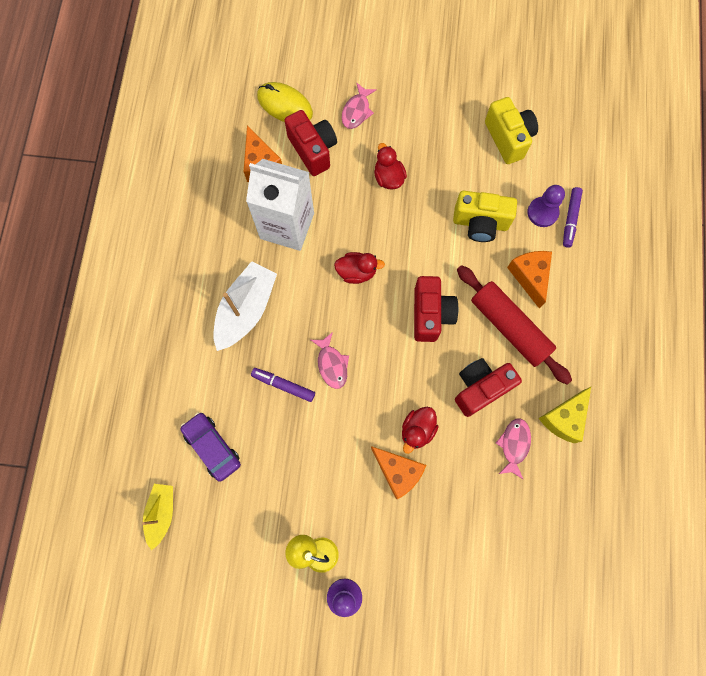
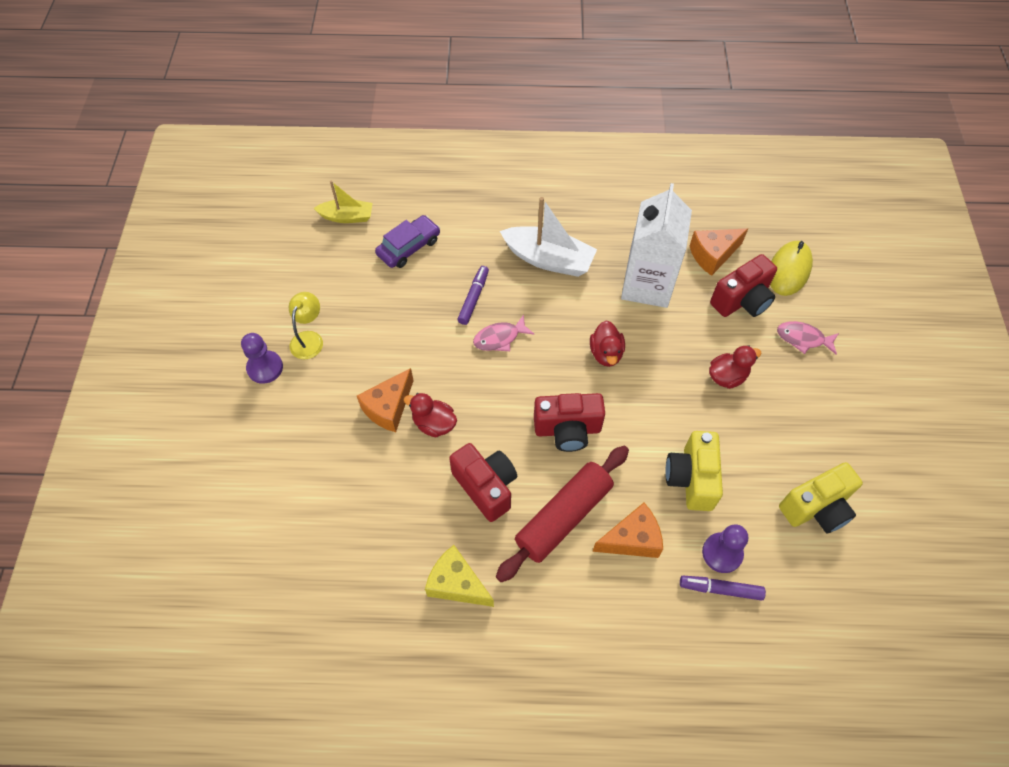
camera: 85 degrees right, 15 degrees down
pink fish [496,418,531,479] -> none

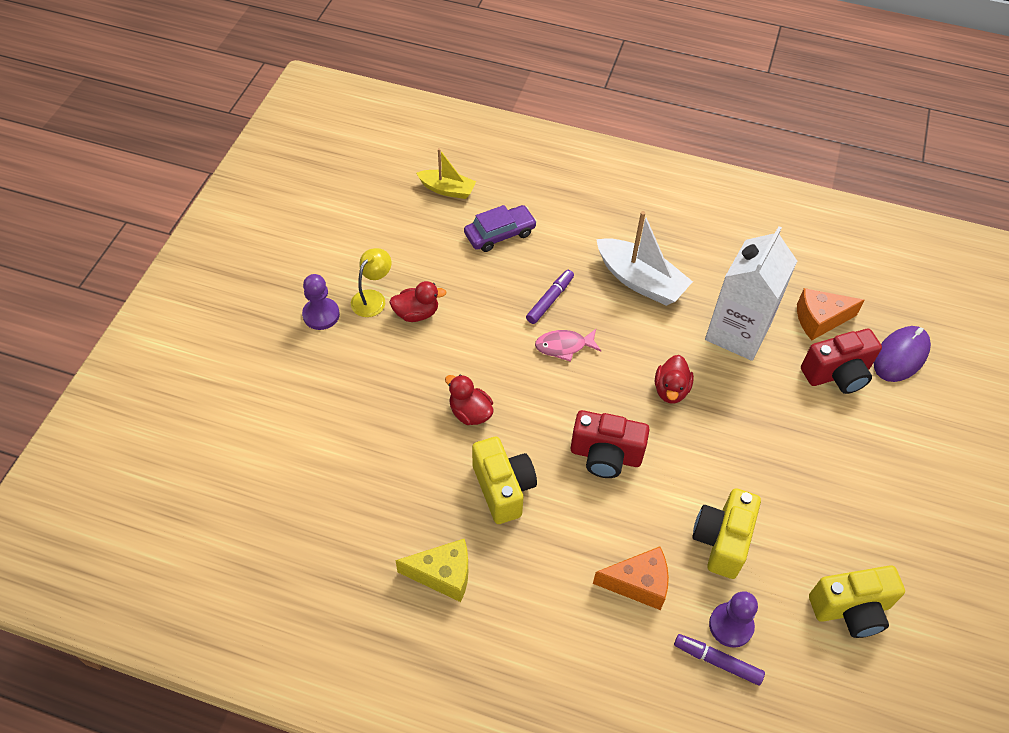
camera: 15 degrees right, 5 degrees down
orange cheese [357,368,414,432] -> none
yellow cheese [425,545,494,607] -> yellow cheese turned 135 degrees clockwise [395,538,468,602]
red camera [449,443,517,522] -> yellow camera [472,437,537,524]
red rolling pin [496,446,629,582] -> none
red duck [709,346,762,389] -> red duck moved to [389,281,446,322]
yellow mouse [770,241,813,296] -> purple mouse [874,326,931,382]
pink fish [777,321,839,355] -> none

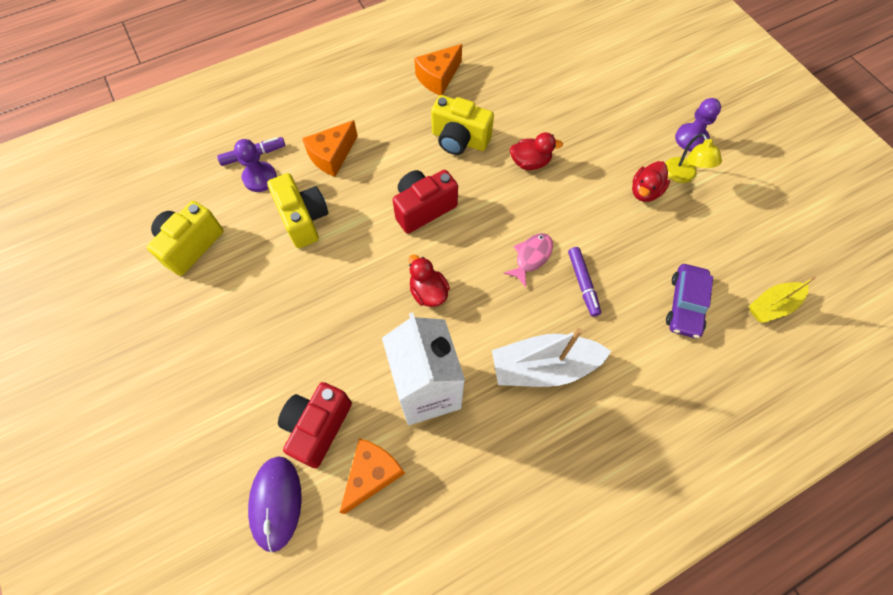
camera: 135 degrees right, 10 degrees up
yellow cheese [395,538,468,602] -> orange cheese [414,44,462,95]

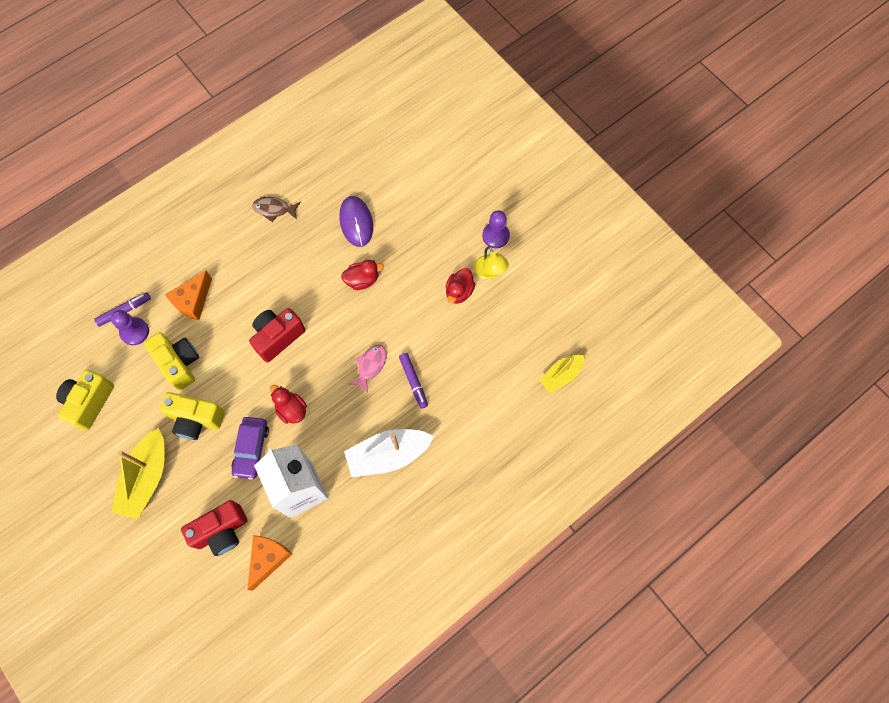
camera: 10 degrees left, 5 degrees up
purple mouse [248,456,302,553] -> purple mouse moved to [339,196,373,247]
red camera [278,382,352,468] -> red camera turned 135 degrees counterclockwise [181,500,248,556]
orange cheese [414,44,462,95] -> brown fish [253,197,301,222]
yellow camera [431,95,494,155] -> yellow camera moved to [160,392,225,440]
purple car [666,264,713,338] -> purple car moved to [231,417,269,480]
none -> yellow boat [111,428,165,519]

